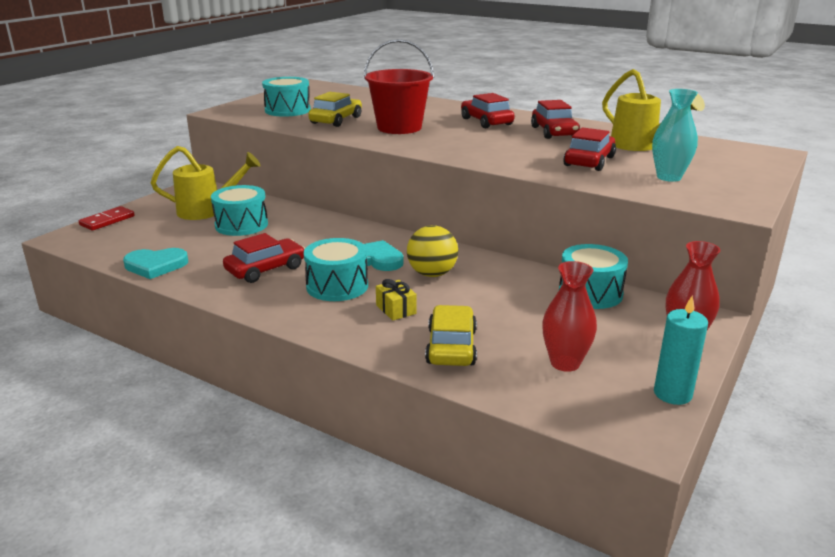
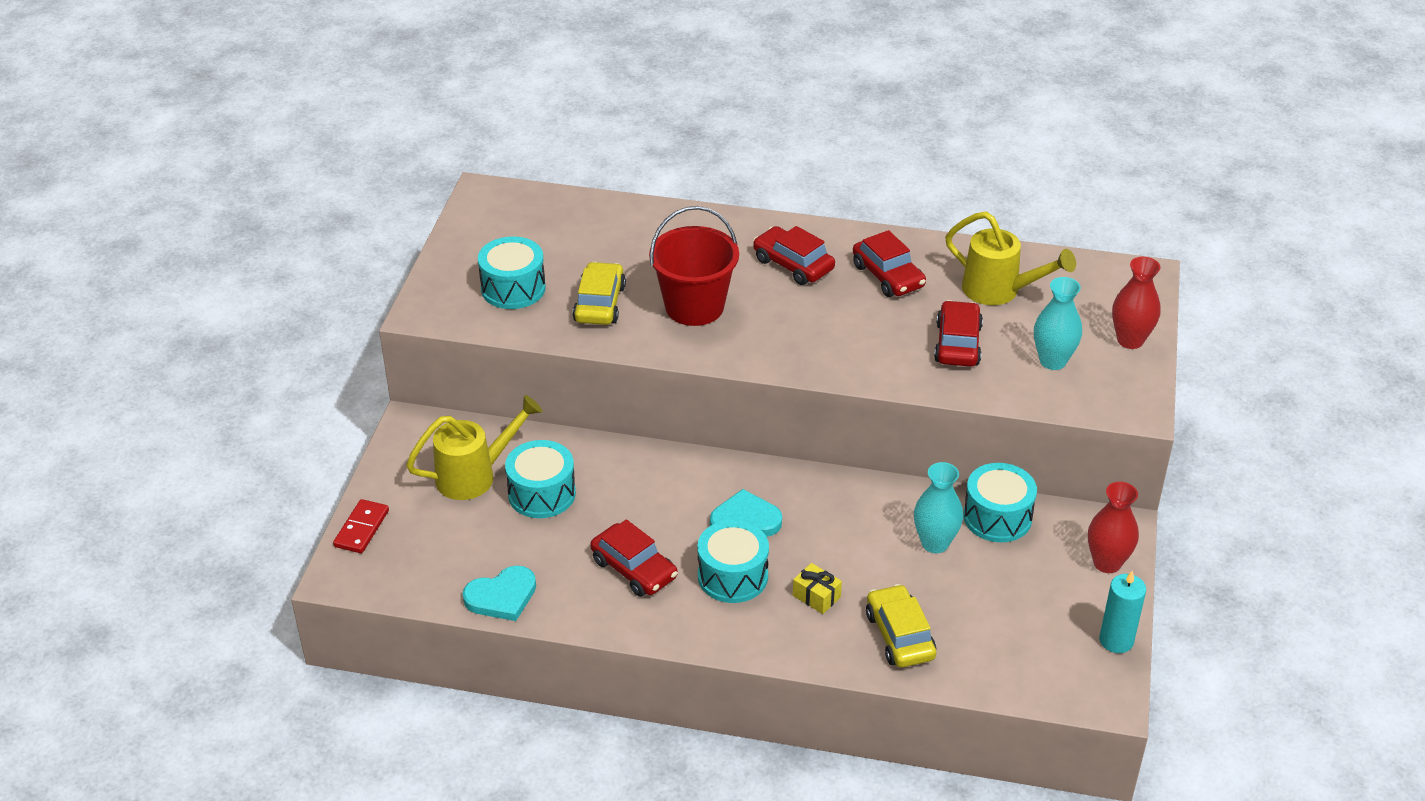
camera: 20 degrees left, 15 degrees up
red car [223,233,305,283] -> red car turned 105 degrees clockwise [590,519,678,597]
yellow ball [407,225,458,277] -> none
red vase [542,261,597,372] -> red vase moved to [1112,257,1161,349]
none -> turquoise vase [914,462,963,553]

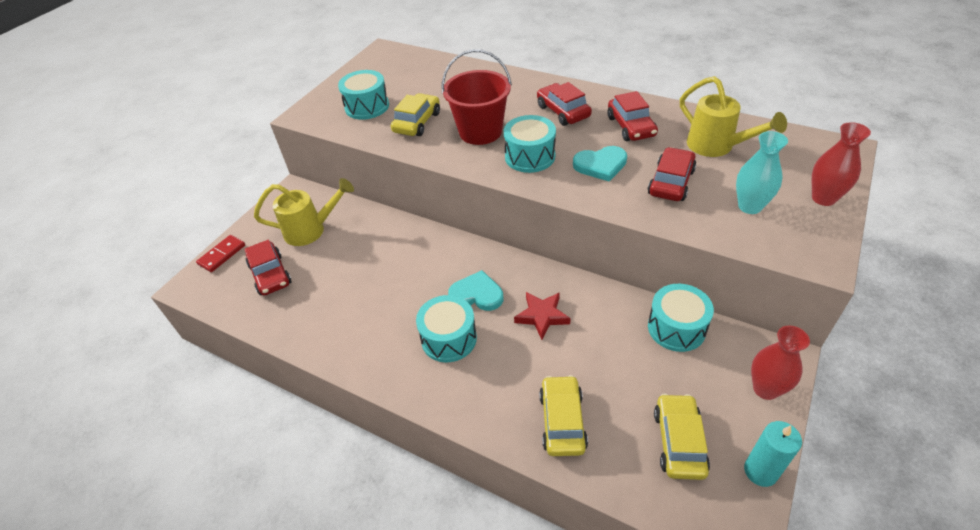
camera: 20 degrees right, 5 degrees up
turquoise heart [463,566,536,621] -> turquoise heart moved to [573,146,627,182]
turquoise drum [505,440,576,518] -> turquoise drum moved to [504,115,556,173]
red car [590,519,678,597] -> red car moved to [244,240,292,296]
yellow gift [793,563,842,614] -> none
turquoise vase [914,462,963,553] -> none
none -> red star [514,292,571,340]
none -> yellow car [654,394,710,480]

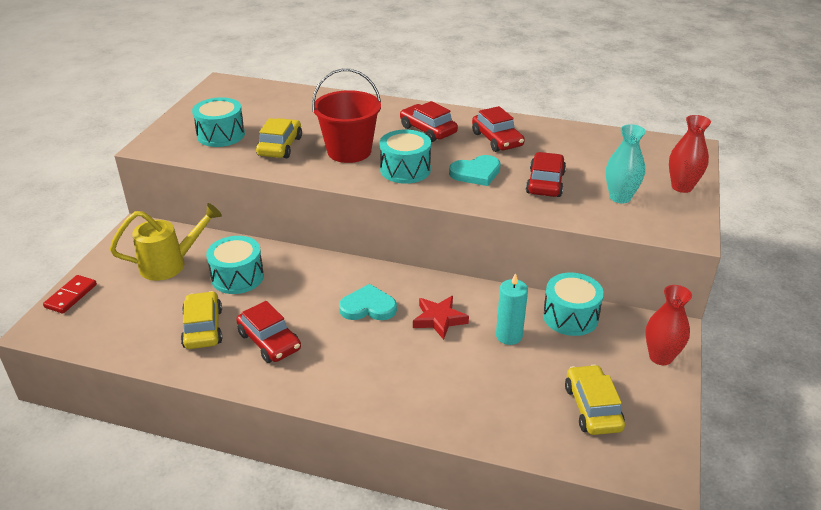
camera: 15 degrees left, 10 degrees down
red car [244,240,292,296] -> red car moved to [236,301,301,363]
turquoise drum [416,295,477,362] -> turquoise drum moved to [206,236,264,294]
yellow car [539,375,588,456] -> yellow car moved to [181,291,222,349]
yellow watering can [680,76,787,157] -> none
turquoise candle [744,421,802,487] -> turquoise candle moved to [496,273,528,345]

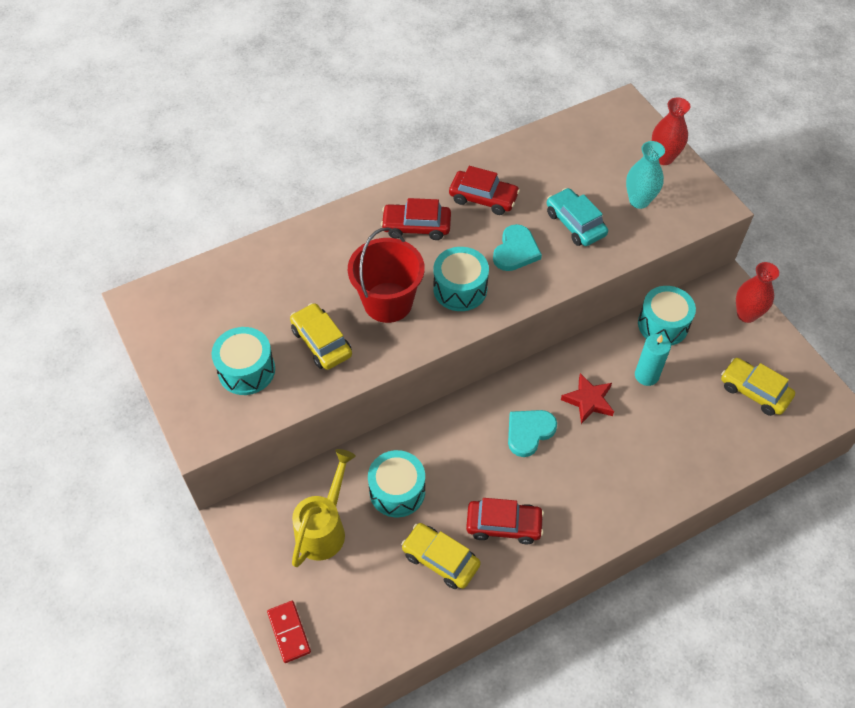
camera: 45 degrees left, 20 degrees up
red car [526,152,566,197] -> turquoise car [547,188,608,246]

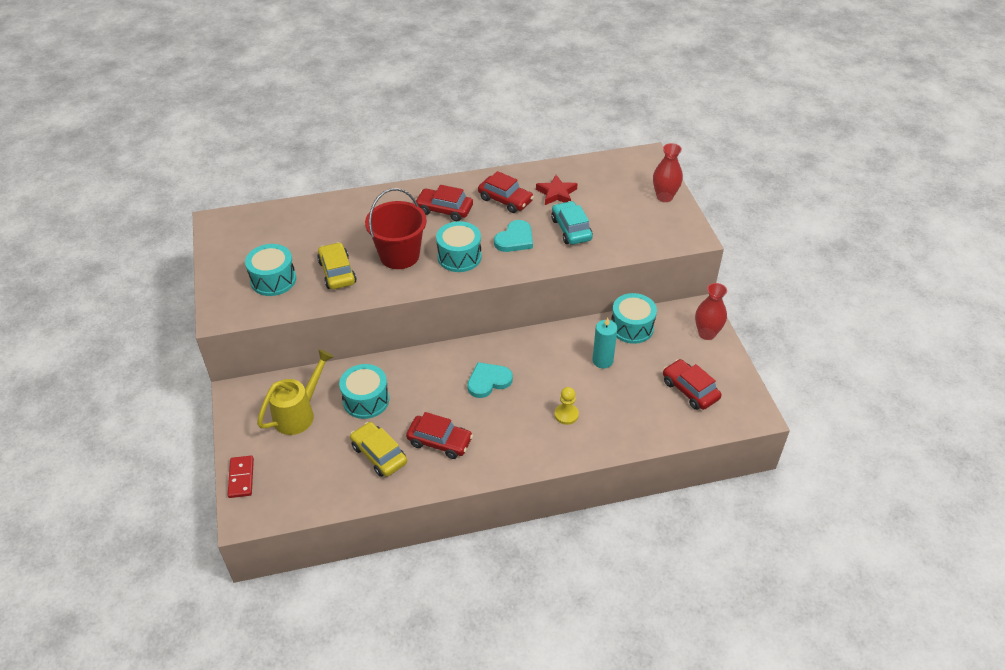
camera: 15 degrees right, 10 degrees down
red star [561,373,614,424] -> red star moved to [536,175,578,205]
turquoise vase [626,141,665,209] -> none
yellow car [721,358,795,416] -> red car [663,359,721,410]
none -> yellow pawn [555,387,579,425]

